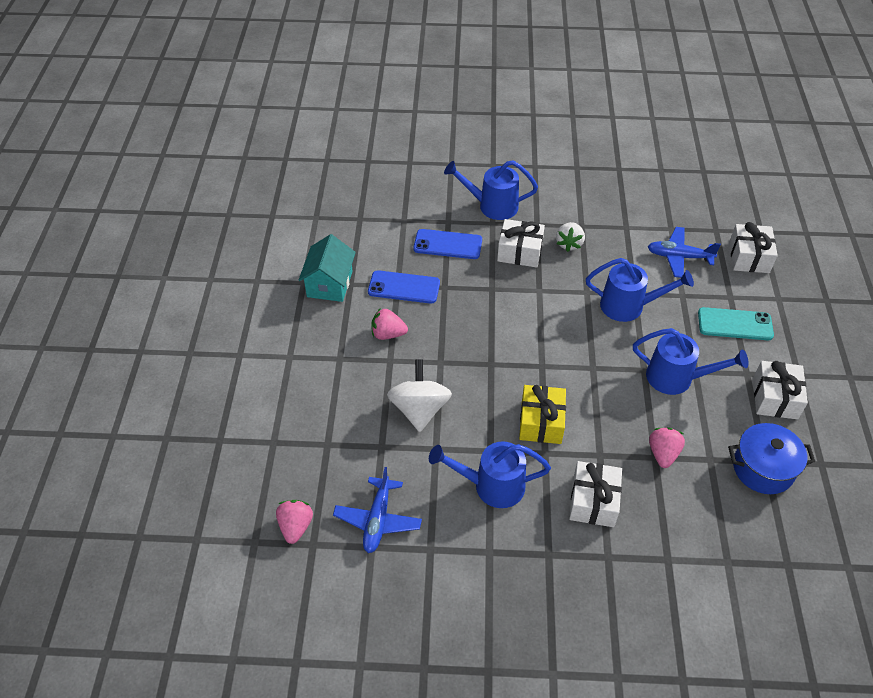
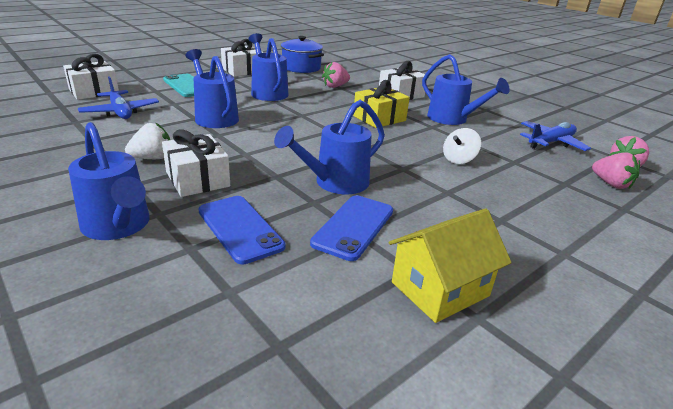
camera: 135 degrees left, 20 degrees down
turquoise house [298,234,356,302] -> yellow house [388,208,512,323]
blue phone [368,270,440,304] -> blue phone turned 60 degrees clockwise [310,195,393,261]
pink strawberry [371,308,408,340] -> pink strawberry moved to [592,152,640,189]
white spinning top [387,359,452,432] -> white spinning top [443,128,481,164], size x0.59
none -> blue watering can [274,100,385,194]

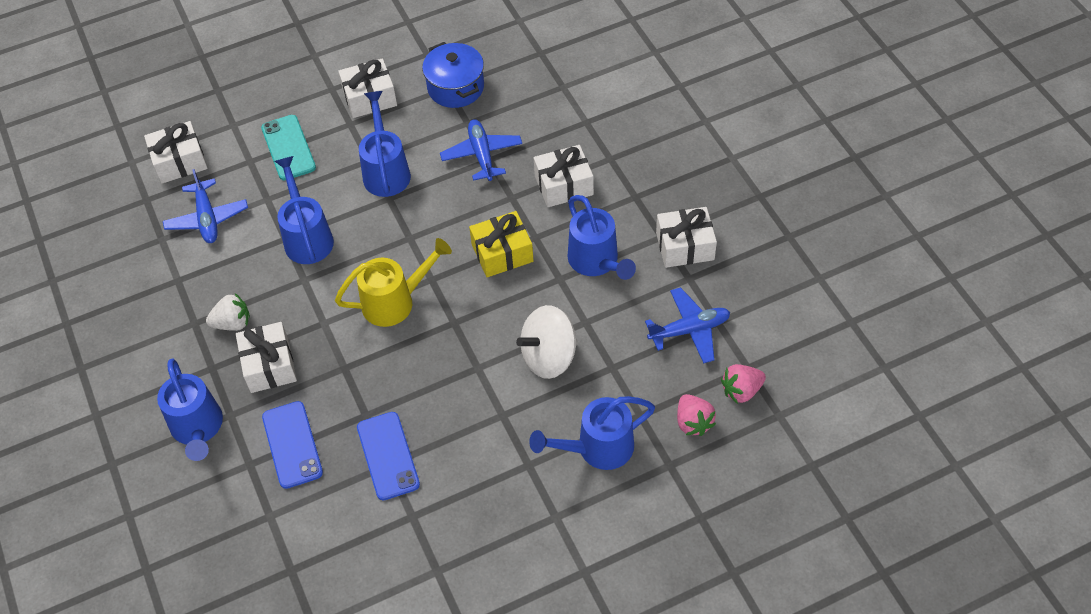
camera: 20 degrees right, 25 degrees up
blue watering can [274,100,385,194] -> blue watering can moved to [529,396,655,470]
blue phone [310,195,393,261] -> blue phone turned 60 degrees counterclockwise [357,412,420,500]
pink strawberry [322,62,350,88] -> blue plane [440,119,522,181]
yellow house [388,208,512,323] -> none
white spinning top [443,128,481,164] -> white spinning top [516,305,578,379], size x1.70
none -> yellow watering can [335,238,452,327]
none -> white gift [656,207,717,268]

